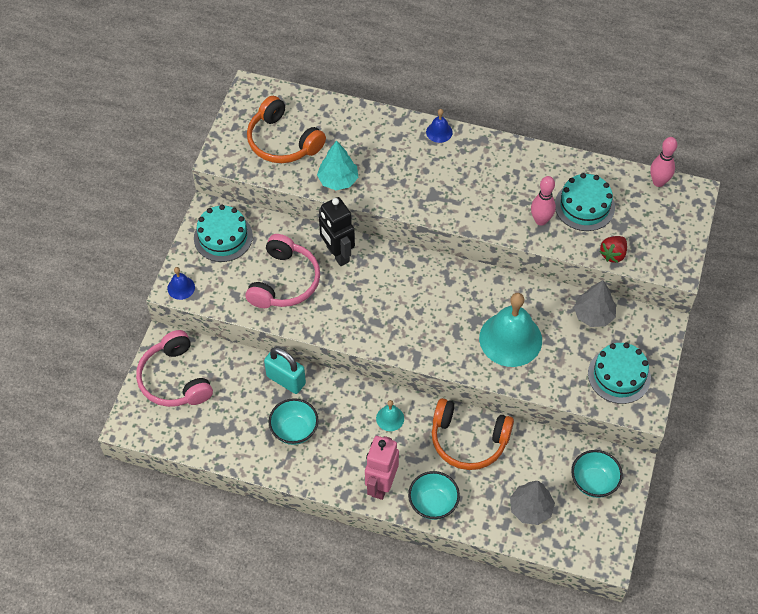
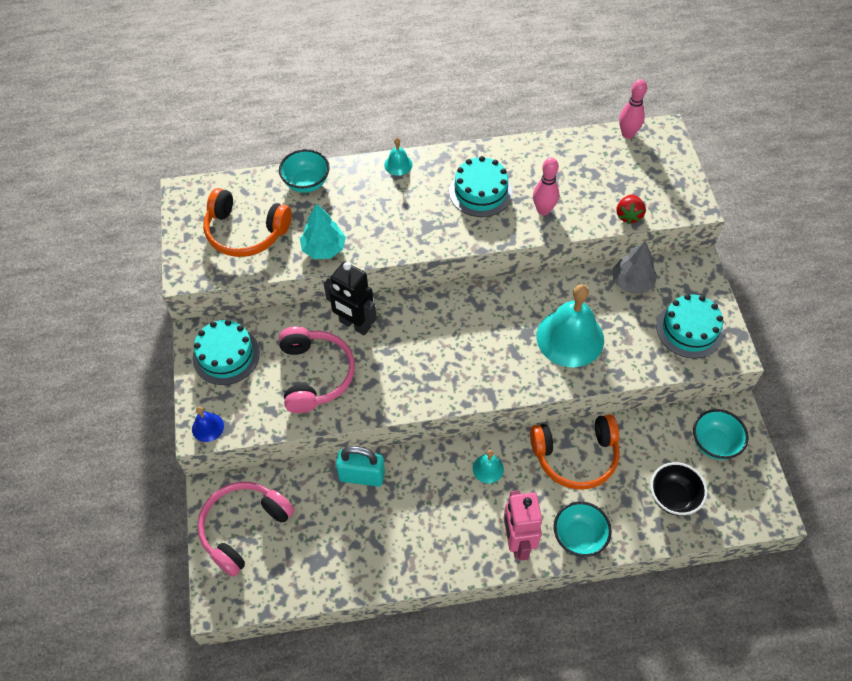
camera: 25 degrees left, 0 degrees up
pink headphones [136,330,213,407] -> pink headphones turned 90 degrees clockwise [197,482,294,577]
turquoise bowl [269,398,319,445] -> turquoise bowl moved to [279,149,330,193]
blue bell [426,109,453,143] -> turquoise bell [384,138,413,176]
grey tree [510,481,555,525] -> black bowl [650,462,707,516]
turquoise cake [555,173,615,231] -> turquoise cake moved to [449,156,512,217]

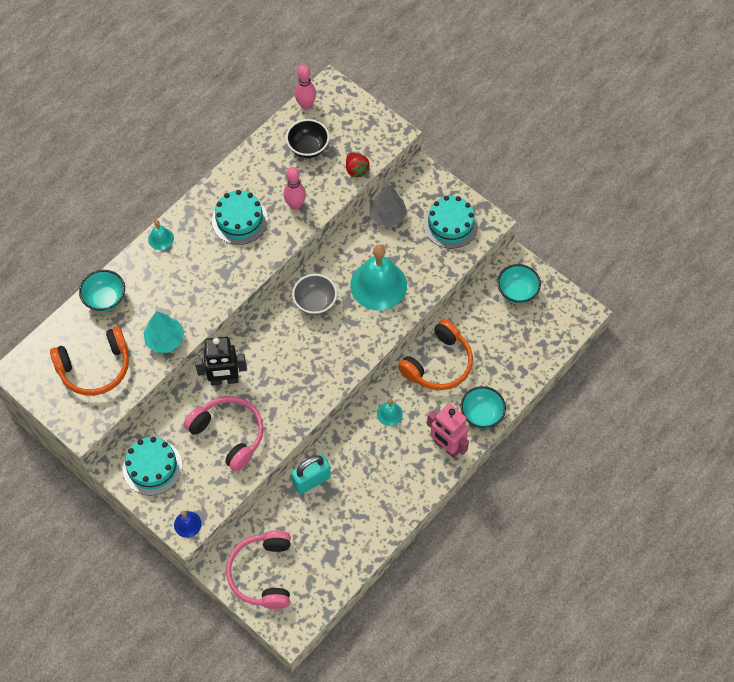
camera: 40 degrees left, 5 degrees up
black bowl [650,462,707,516] -> black bowl moved to [286,119,330,158]
none -> grey bowl [292,274,337,315]

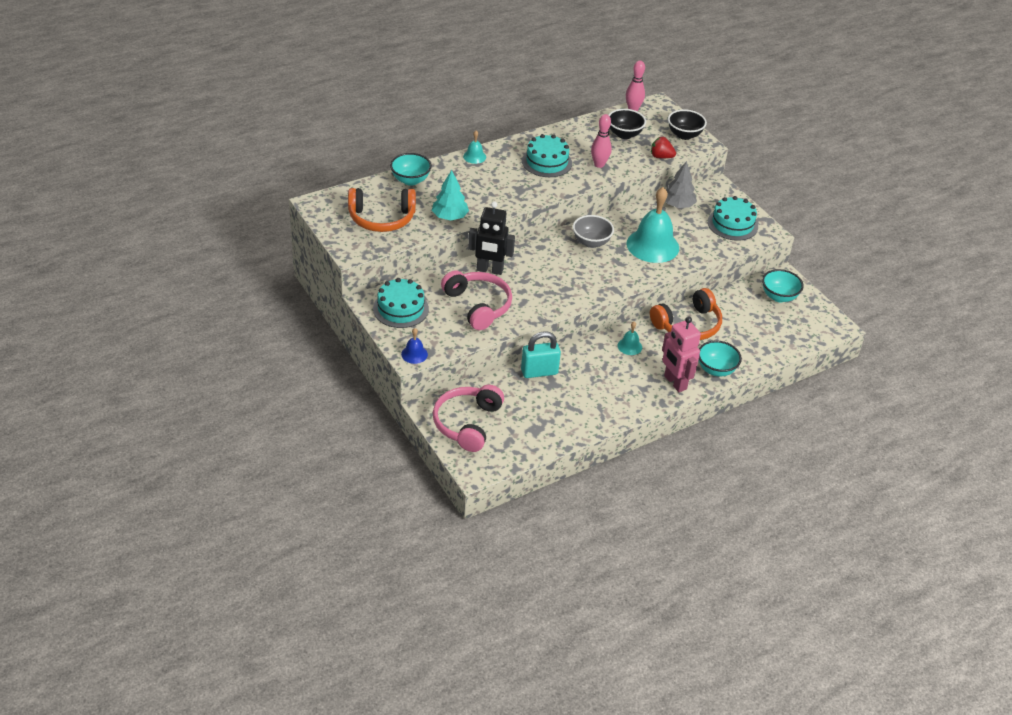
camera: 15 degrees right, 20 degrees down
red strawberry [346,153,370,177] -> red strawberry turned 120 degrees clockwise [651,137,676,158]
none -> black bowl [668,109,707,140]

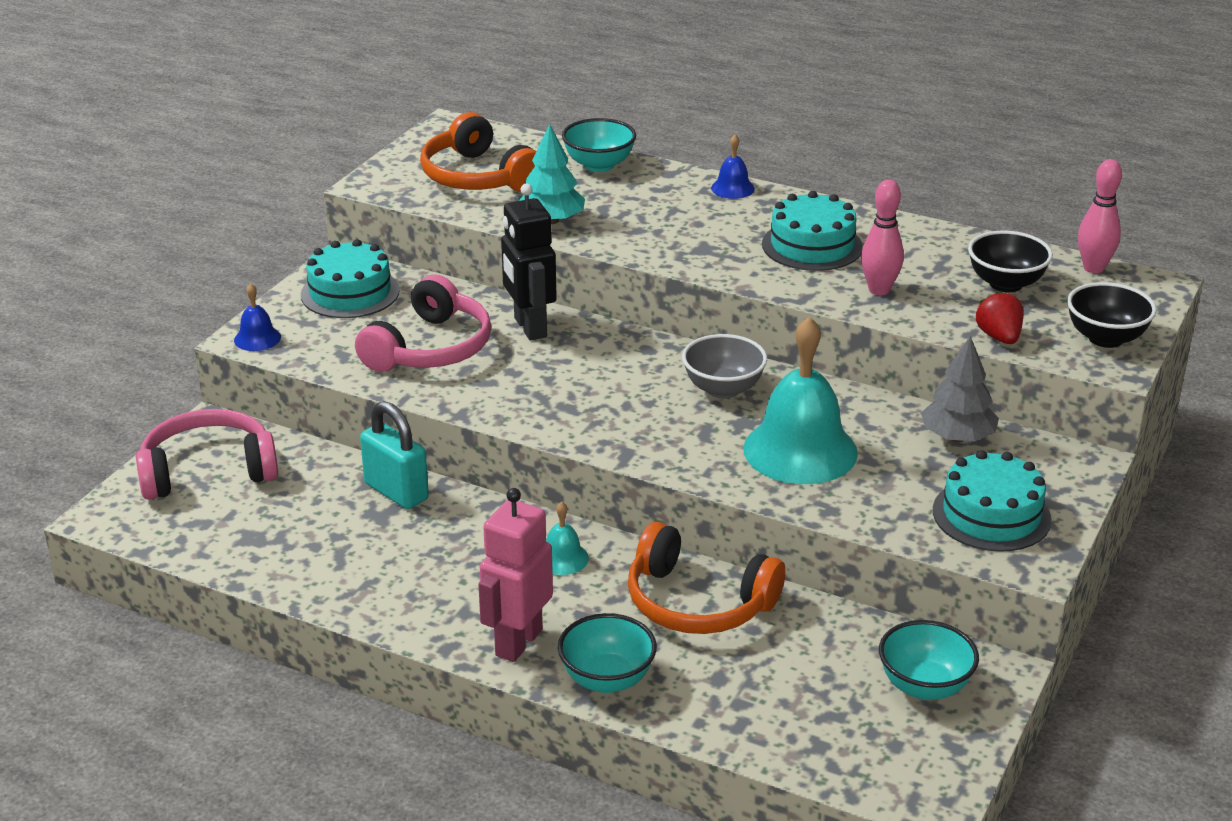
camera: 60 degrees right, 10 degrees down
turquoise bell [463,131,486,164] -> blue bell [711,135,755,199]

